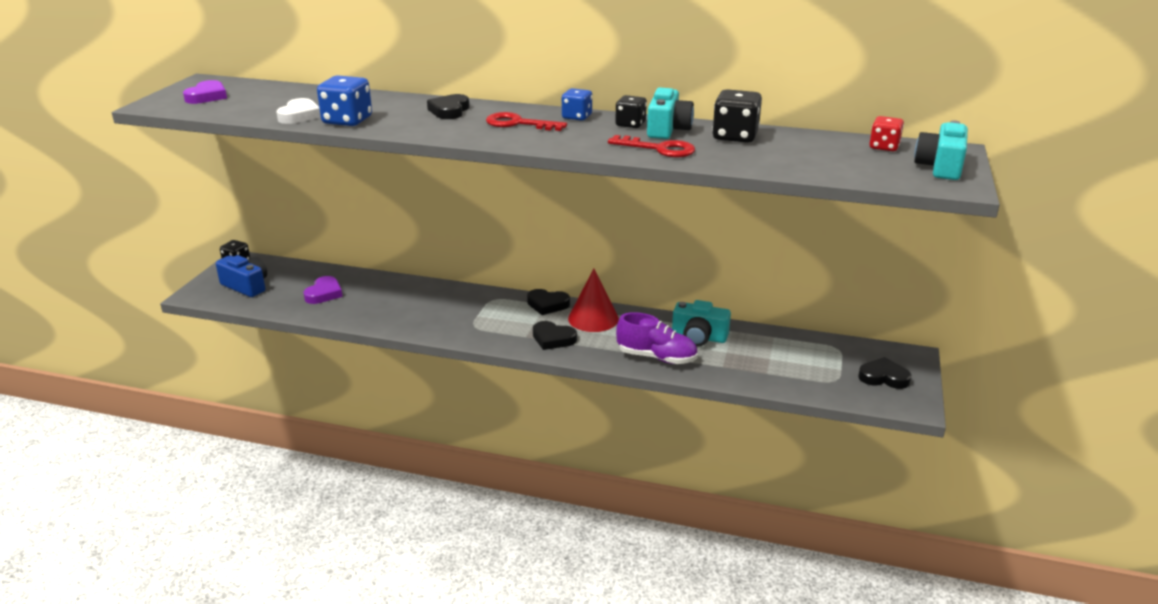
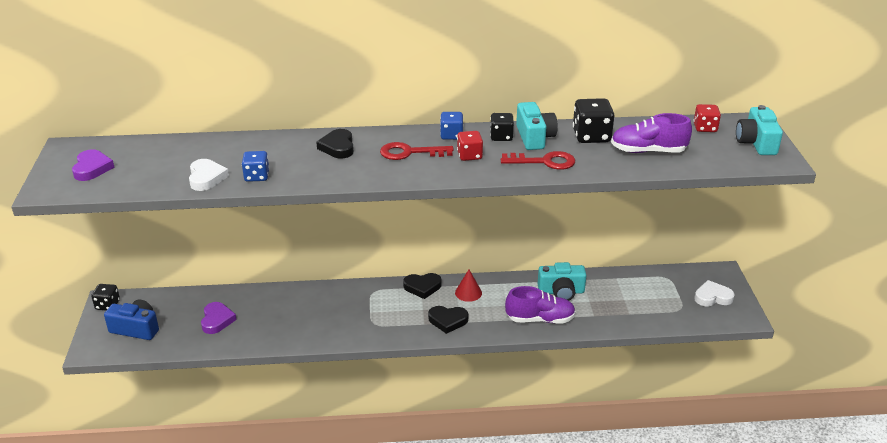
camera: 20 degrees left, 5 degrees up
blue dice [317,75,372,126] -> blue dice [242,151,269,182], size x0.64
red cone [568,269,619,332] -> red cone [455,270,482,302], size x0.62
black heart [858,357,911,389] -> white heart [694,280,735,307]
none -> red dice [457,131,483,161]
none -> purple shoe [611,113,692,153]

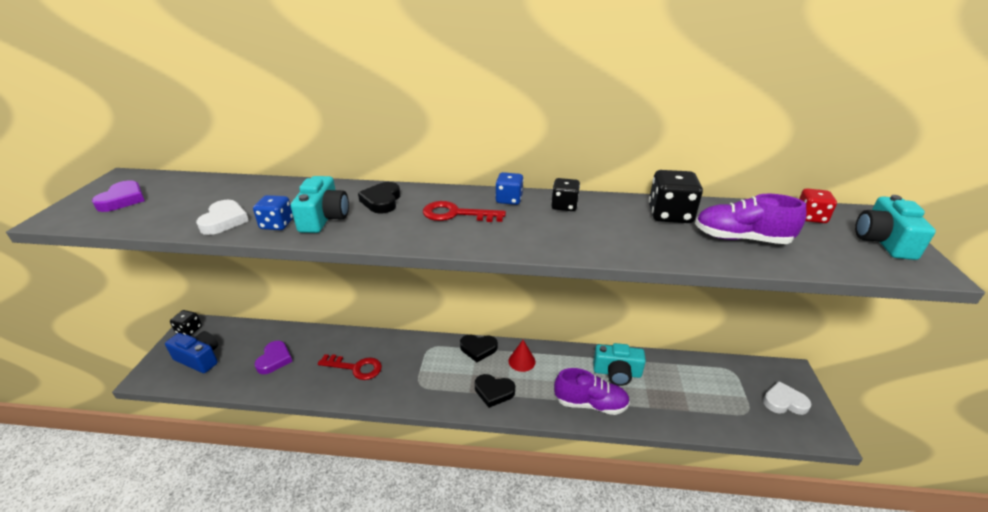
camera: 10 degrees right, 0 degrees up
red dice [457,131,483,161] -> none
red key [501,151,575,170] -> red key moved to [318,354,382,380]
turquoise camera [516,102,558,150] -> turquoise camera moved to [291,176,349,233]

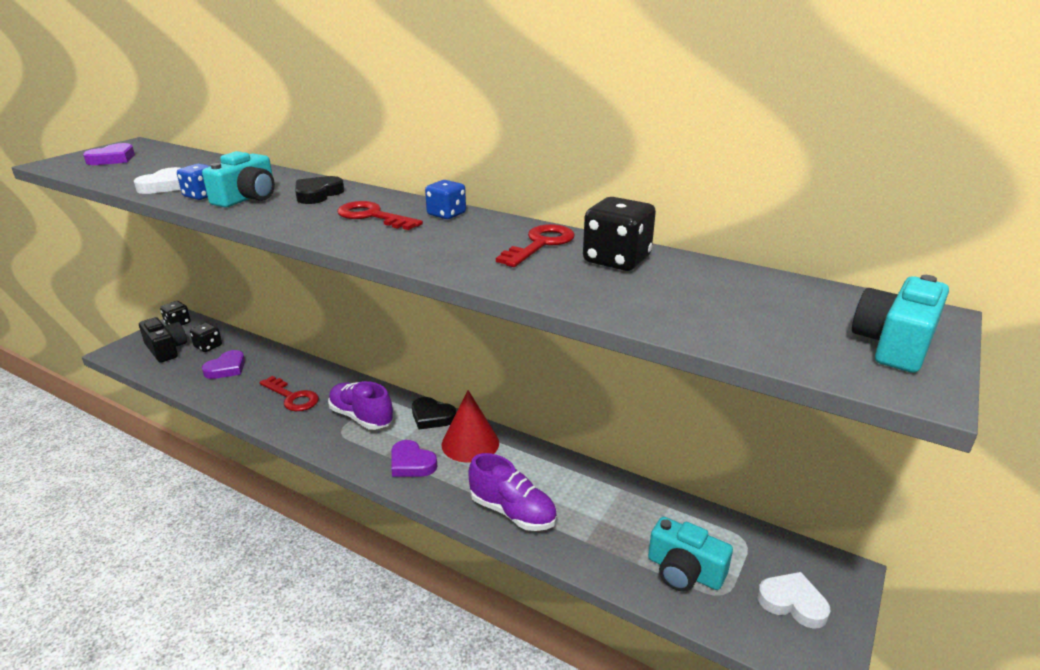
camera: 25 degrees right, 5 degrees down
blue camera [165,331,218,373] -> black camera [139,317,187,363]
black heart [475,374,515,408] -> purple heart [391,440,438,477]
red cone [509,340,536,372] -> red cone [442,390,499,463], size x1.62
black dice [551,178,580,211] -> black dice moved to [190,323,222,352]
turquoise camera [593,343,646,386] -> turquoise camera moved to [648,517,733,592]
purple shoe [695,194,806,244] -> purple shoe moved to [328,381,393,430]
red dice [799,188,837,223] -> none
none -> red key [496,224,575,267]

